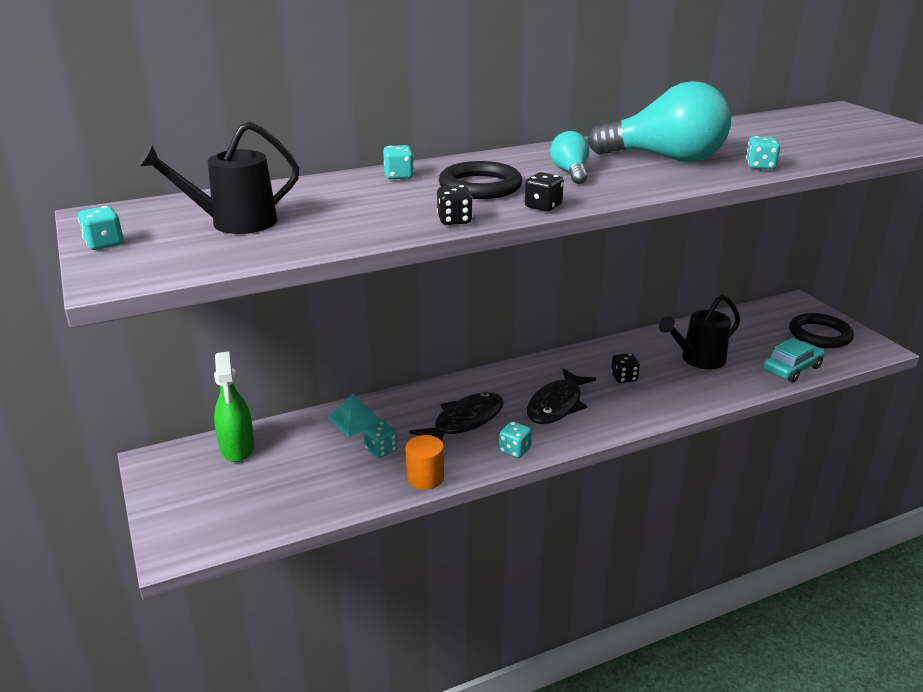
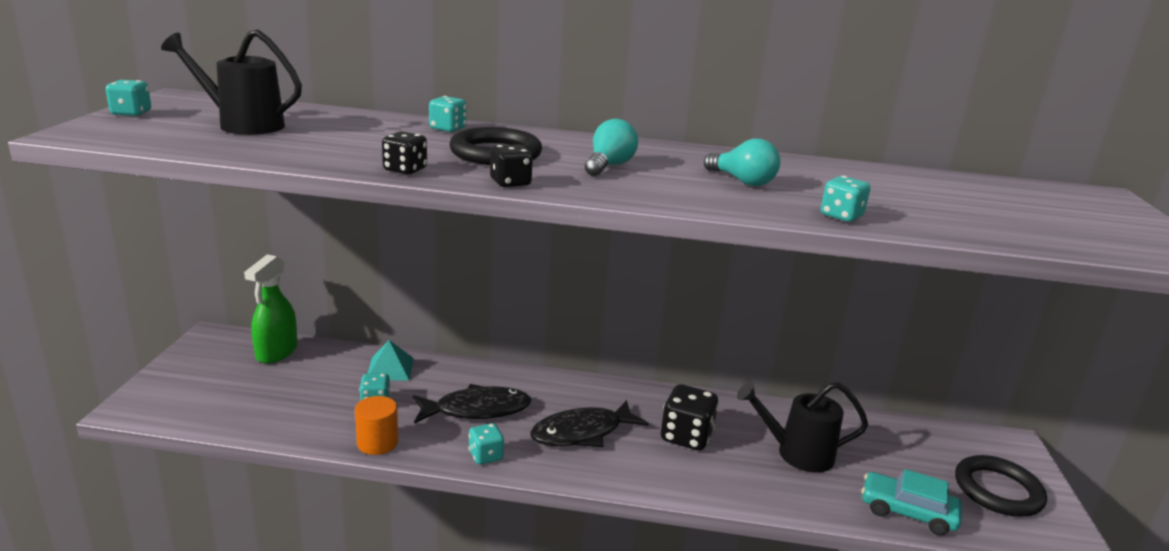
camera: 30 degrees right, 5 degrees down
turquoise light bulb [587,81,731,162] -> turquoise light bulb [704,139,780,186], size x0.49
black dice [611,353,640,383] -> black dice [661,384,719,450], size x1.69
turquoise car [763,338,825,382] -> turquoise car turned 150 degrees counterclockwise [862,469,962,535]

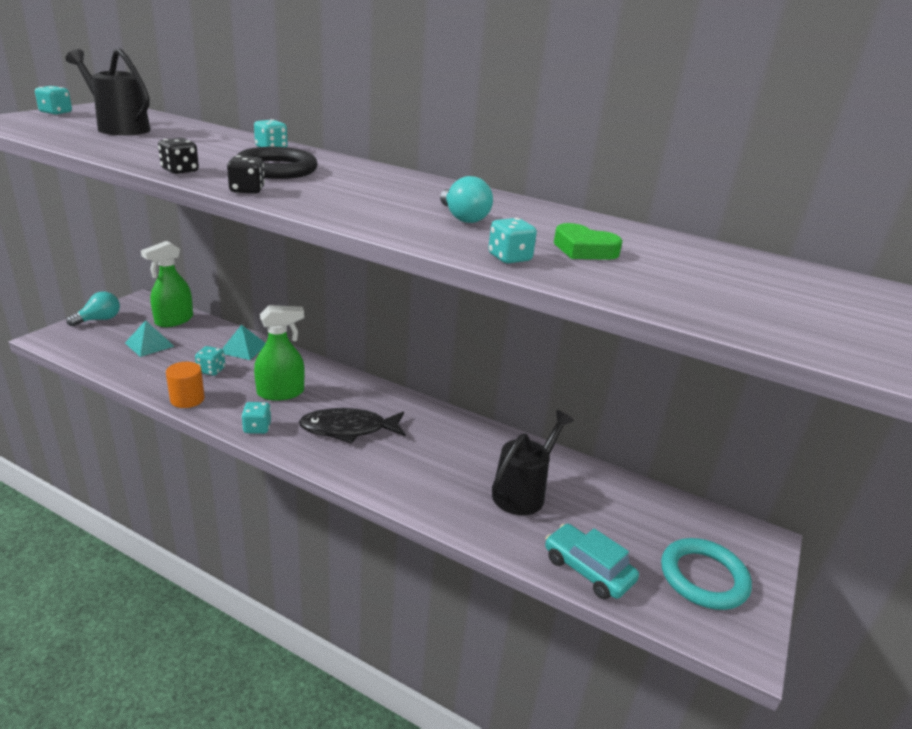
camera: 20 degrees right, 5 degrees up
black fish [413,384,531,423] -> green spray bottle [254,305,304,401]
turquoise light bulb [585,119,638,176] -> turquoise light bulb moved to [66,291,120,327]
black dice [661,384,719,450] -> none
black watering can [737,382,868,473] -> black watering can turned 105 degrees clockwise [492,410,574,515]
black ring [955,455,1047,517] -> turquoise ring [661,538,752,610]
none -> turquoise pyramid [125,320,174,357]
none -> green heart [554,223,623,260]

